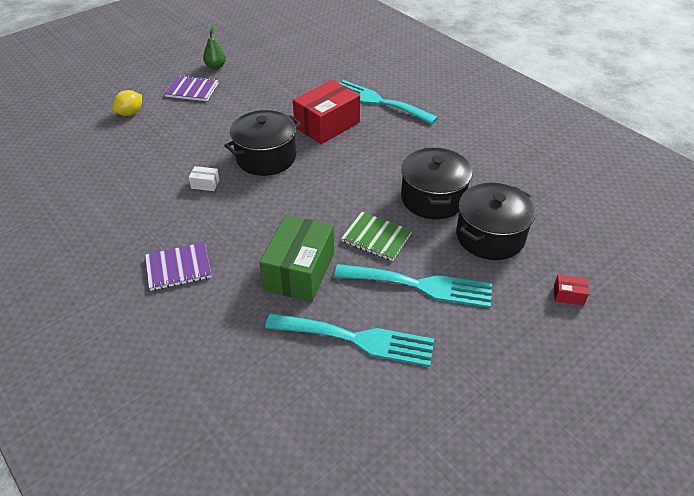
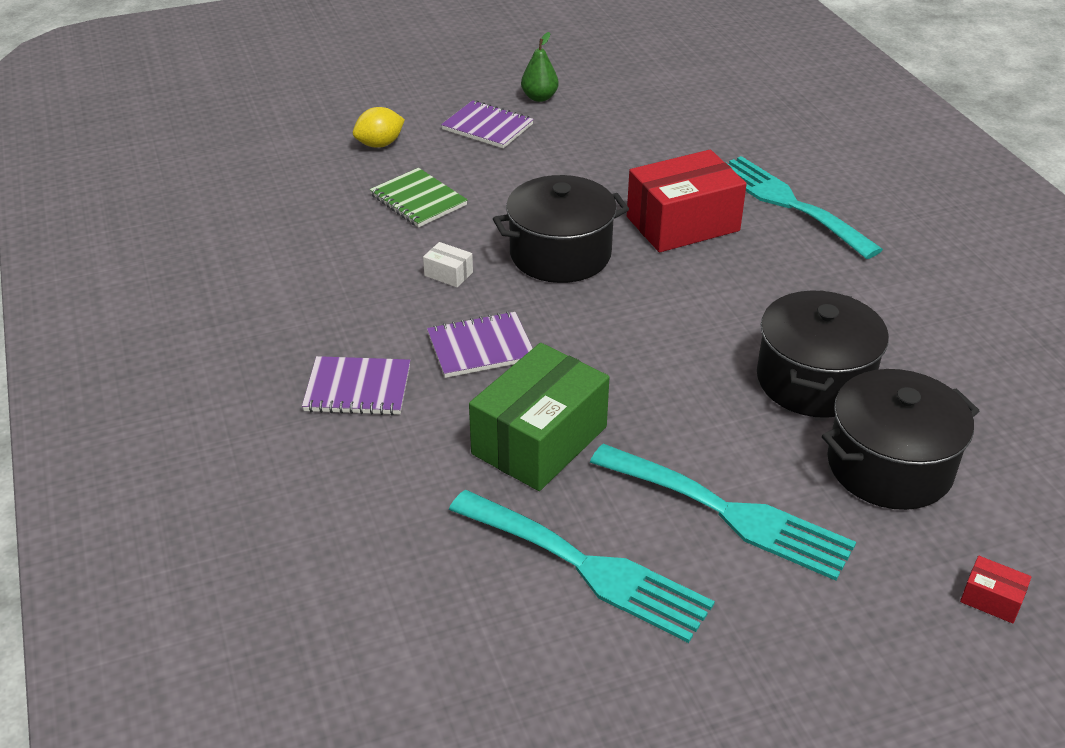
camera: 20 degrees right, 5 degrees down
green notebook [341,212,412,261] -> green notebook moved to [370,168,468,227]
none -> purple notebook [427,311,533,378]

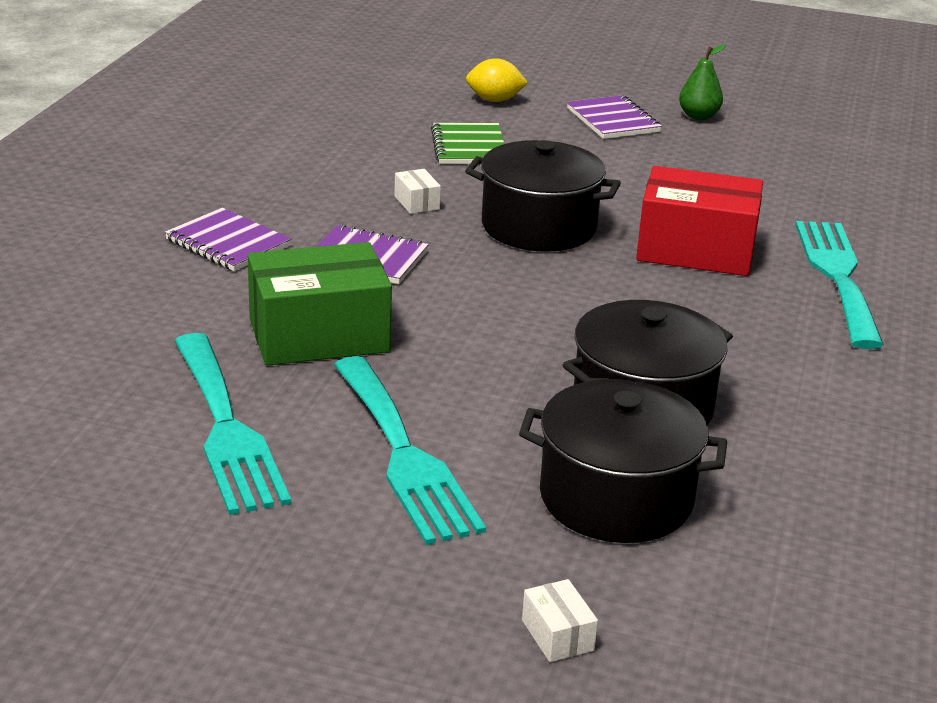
camera: 35 degrees right, 10 degrees down
red box [960,556,1031,623] -> white box [522,579,598,662]

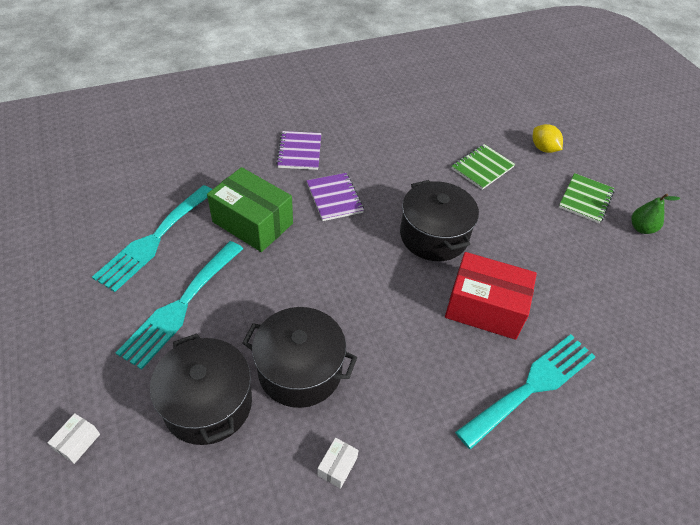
camera: 50 degrees right, 20 degrees up
white box [394,169,441,214] -> white box moved to [318,438,359,489]
purple notebook [567,95,662,139] -> green notebook [559,173,615,223]
red box [636,166,763,276] -> red box turned 45 degrees counterclockwise [445,252,537,340]

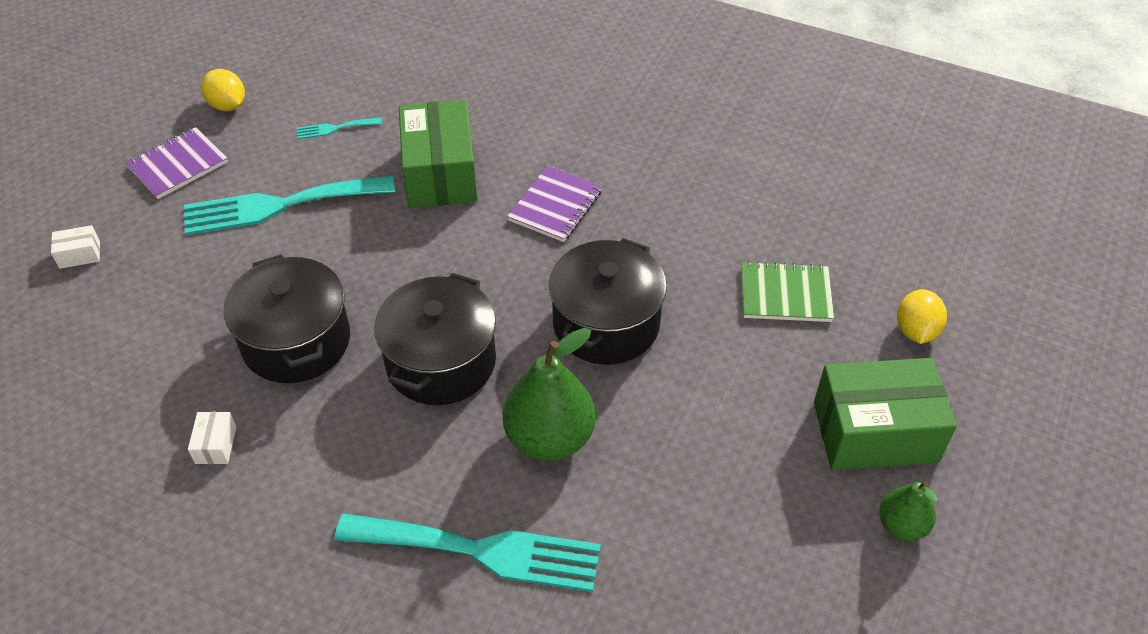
camera: 50 degrees right, 0 degrees up
turquoise fork [92,185,212,292] -> turquoise fork [297,118,382,139], size x0.43
black pot [150,333,252,445] -> black pot moved to [374,273,496,405]
purple notebook [276,131,321,170] -> purple notebook moved to [126,127,228,199]
white box [318,438,359,489] -> white box turned 75 degrees counterclockwise [188,412,236,464]
red box [445,252,537,340] -> green pear [503,328,596,461]
green notebook [559,173,615,223] -> green box [814,358,957,470]
none -> yellow lemon [201,69,245,111]

